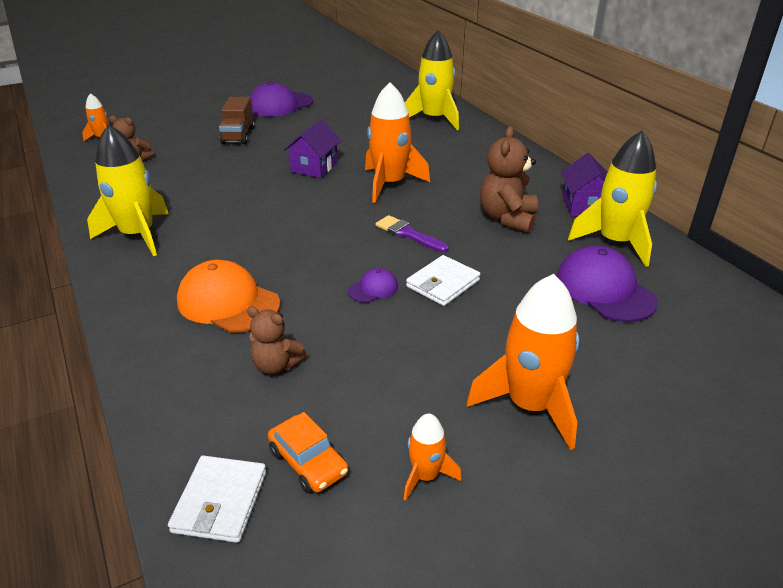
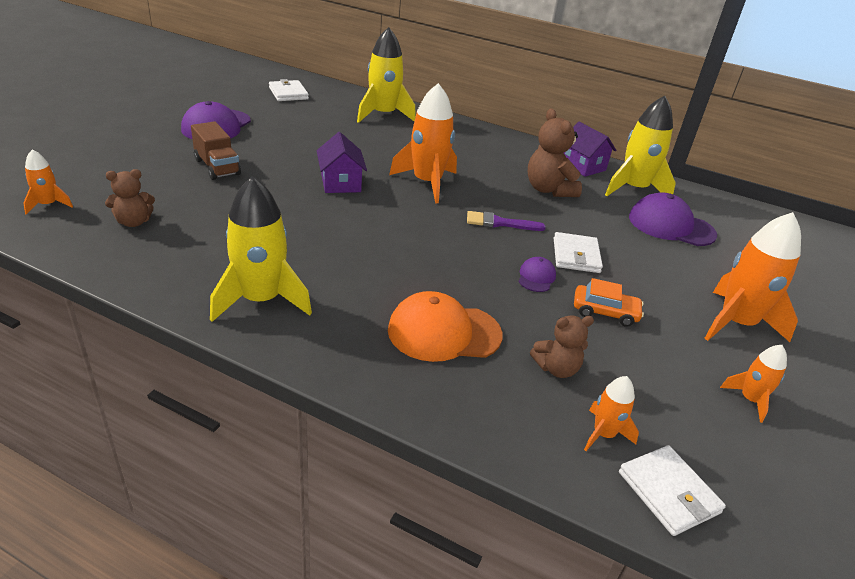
camera: 40 degrees left, 0 degrees up
orange car [268,412,348,493] -> orange car moved to [574,278,644,327]
none -> white wallet [269,79,309,101]
none -> orange rocket [584,376,639,451]

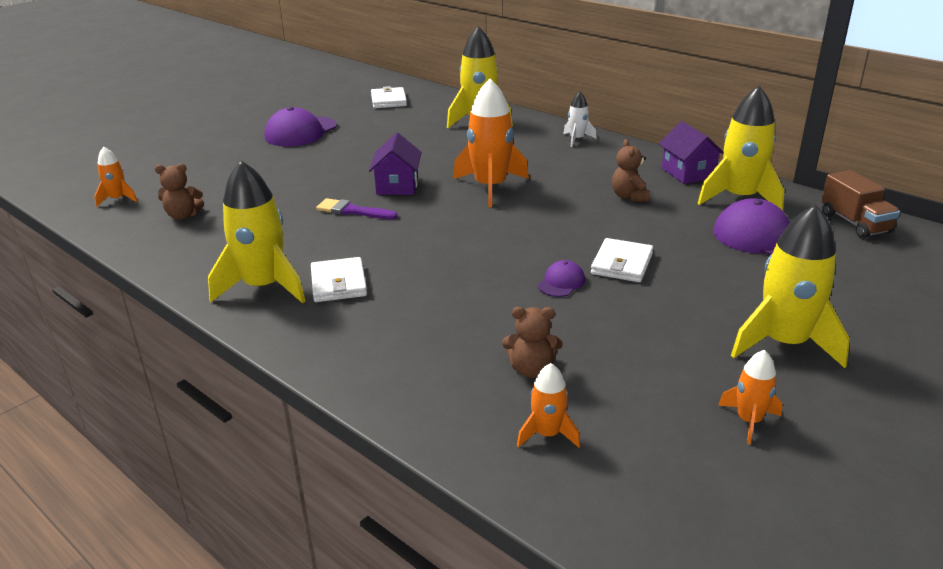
camera: 20 degrees right, 5 degrees down
brown truck [191,121,241,180] -> brown truck moved to [821,170,900,238]
orange cap [388,291,503,362] -> none
purple brush [467,211,546,231] -> purple brush moved to [316,198,398,220]
brown teddy bear [528,109,582,197] -> brown teddy bear [612,139,650,202], size x0.63
orange car [574,278,644,327] -> none
white wallet [619,445,726,536] -> white wallet moved to [311,257,367,302]
orange rocket [704,212,801,342] -> yellow rocket [731,204,850,368]
none -> white rocket [564,91,597,147]

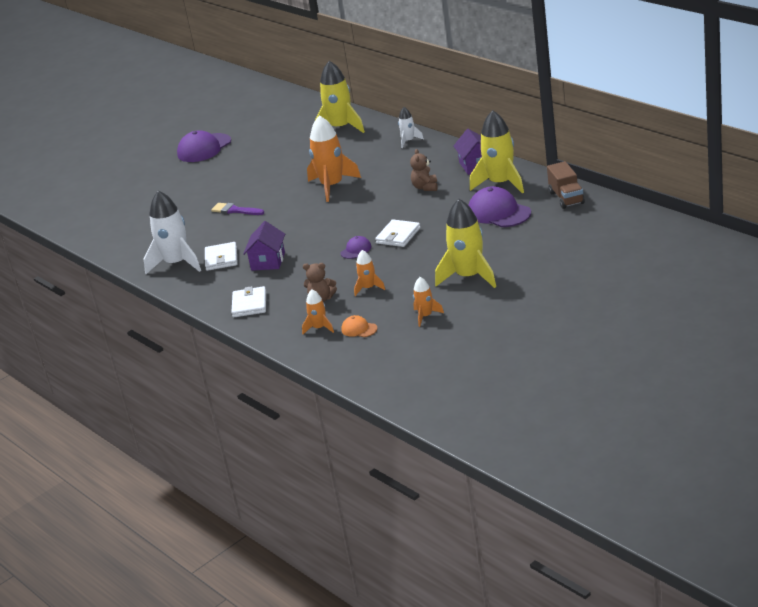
camera: 10 degrees right, 0 degrees up
orange rocket [94,147,138,207] -> orange rocket moved to [354,250,385,296]
brown teddy bear [155,163,204,220] -> none
yellow rocket [208,160,306,303] -> white rocket [144,190,201,274]
purple house [369,132,422,195] -> purple house moved to [243,221,285,271]
white wallet [371,86,407,108] -> white wallet moved to [231,286,266,317]
none -> orange cap [341,315,377,337]

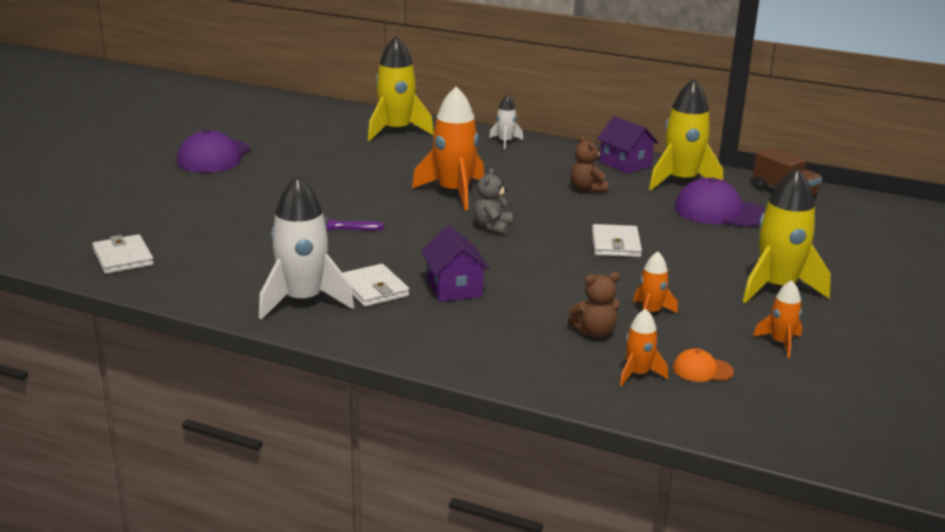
camera: 30 degrees left, 5 degrees down
white wallet [231,286,266,317] -> white wallet moved to [92,234,154,274]
purple cap [341,236,371,259] -> none
none -> grey teddy bear [474,168,512,235]

